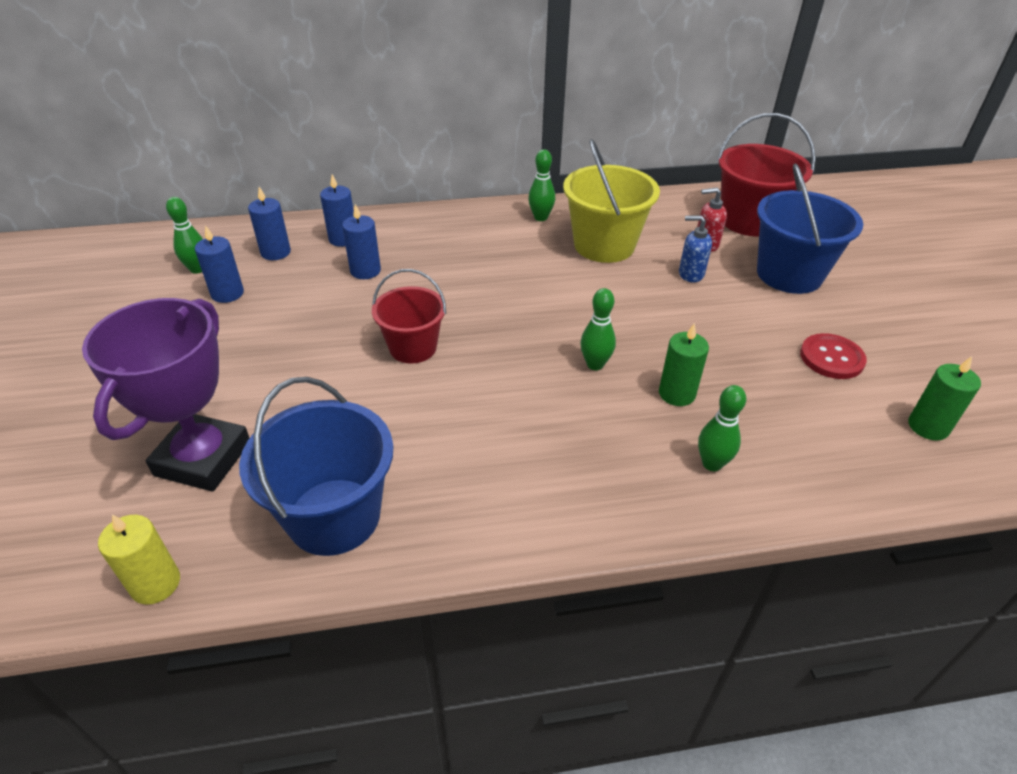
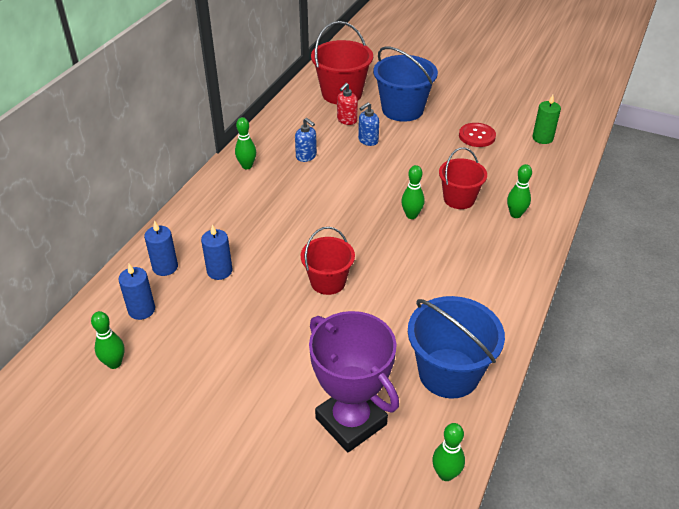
camera: 55 degrees left, 0 degrees up
yellow candle [98,514,180,605] -> green bowling pin [432,423,465,481]
blue candle [195,225,244,303] -> none
yellow bucket [563,139,660,263] -> blue soap dispenser [295,118,317,162]
green candle [659,323,709,406] -> red bucket [439,147,487,209]

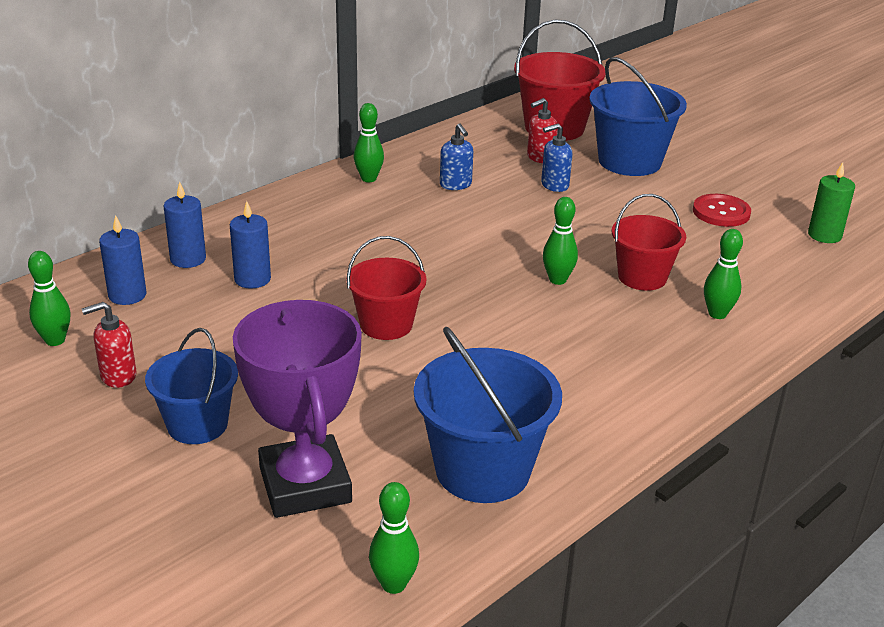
camera: 20 degrees right, 10 degrees down
none -> red soap dispenser [82,302,137,388]
none -> blue bucket [145,328,238,444]

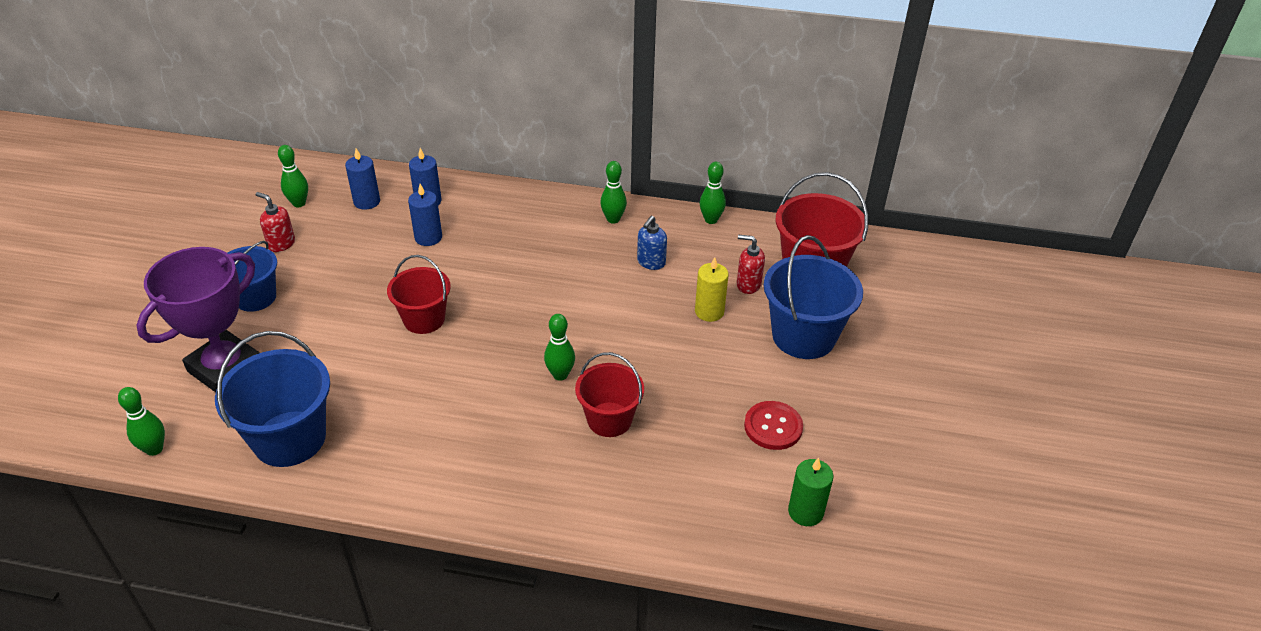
camera: 55 degrees right, 10 degrees up
blue soap dispenser [541,124,572,192] -> yellow candle [695,257,729,322]
green bowling pin [704,229,743,319] -> green bowling pin moved to [700,162,726,224]

